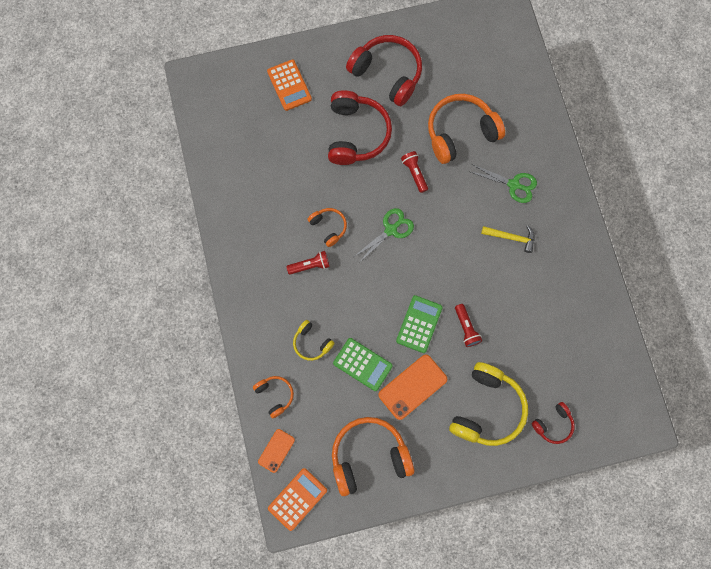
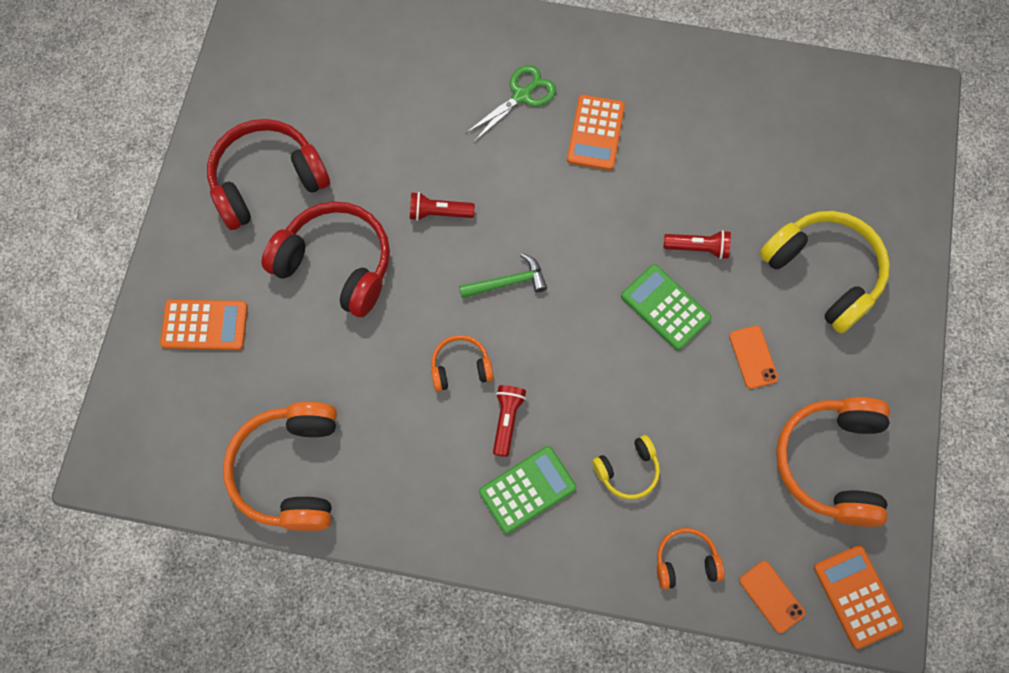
camera: 65 degrees left, 5 degrees down
green calculator [333,338,393,391] -> green calculator moved to [479,446,577,534]
green scissors [354,208,414,263] -> green hammer [459,253,547,298]
orange phone [378,355,447,420] -> orange phone [729,326,778,389], size x0.59
orange headphones [428,94,505,164] -> orange headphones moved to [223,402,337,531]
yellow hammer [481,226,535,253] -> orange calculator [567,95,625,170]
red headphones [532,402,575,444] -> none

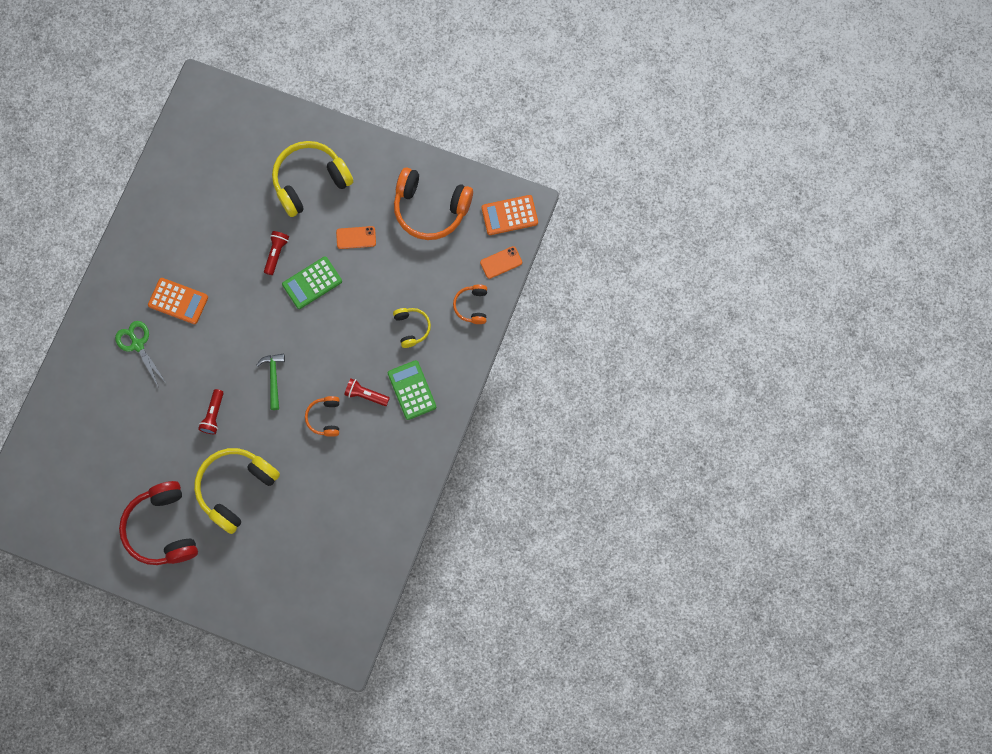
camera: 80 degrees left, 5 degrees up
orange calculator [160,299,248,350] -> none
orange headphones [223,402,337,531] -> none
red headphones [262,201,390,317] -> yellow headphones [194,448,280,534]

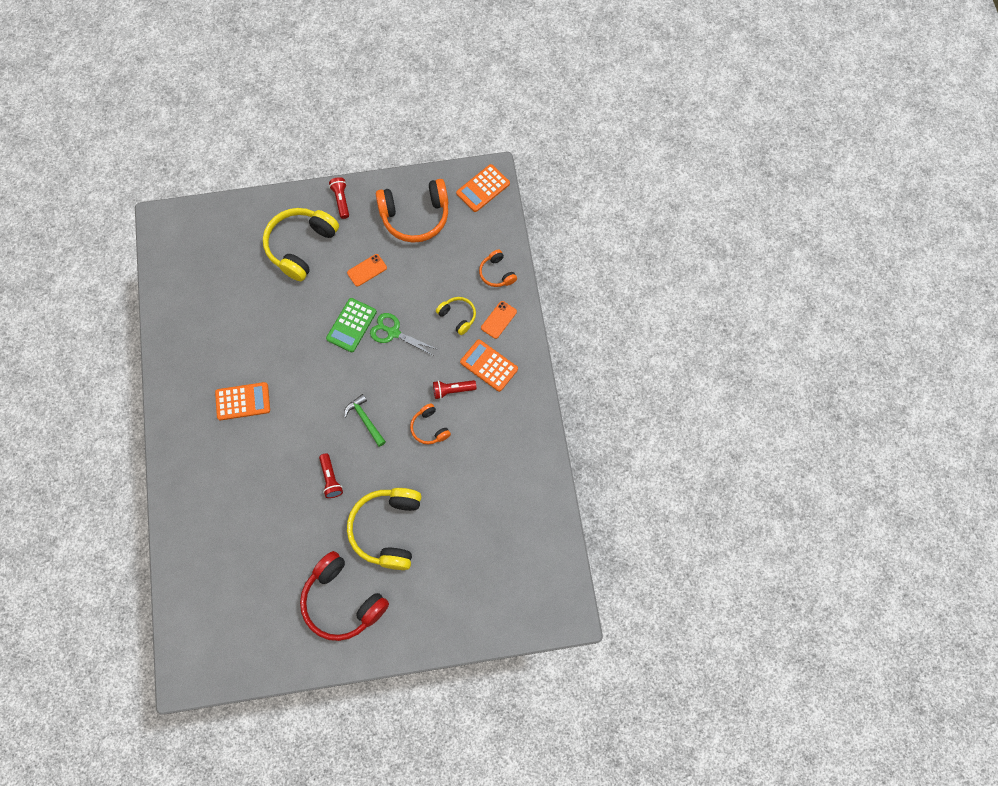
camera: 30 degrees left, 5 degrees down
green scissors [115,321,167,388] -> green scissors moved to [370,313,436,356]
red flashlight [264,231,289,275] -> red flashlight moved to [329,177,349,219]
green calculator [388,360,436,420] -> orange calculator [460,339,518,392]
orange phone [480,246,522,279] -> orange phone moved to [481,301,517,339]

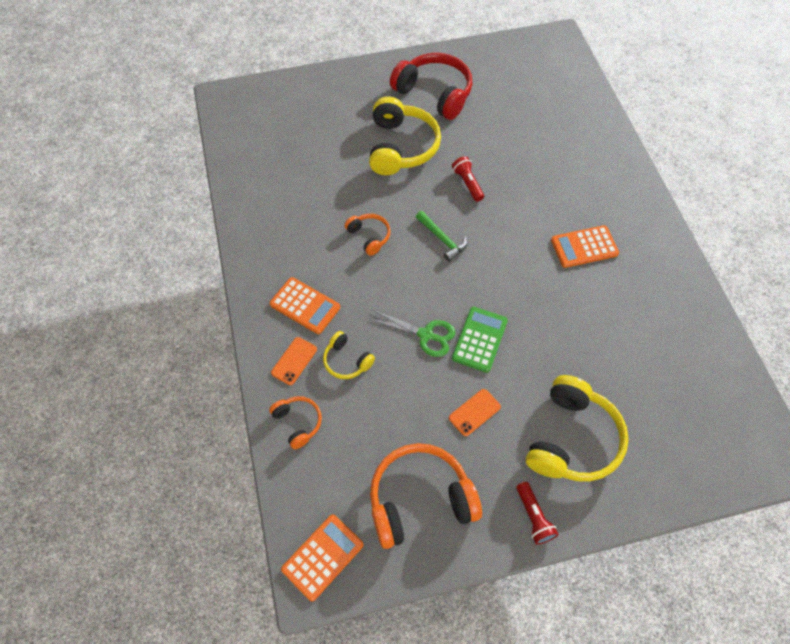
camera: 175 degrees right, 10 degrees down
red flashlight [433,380,477,399] -> none

